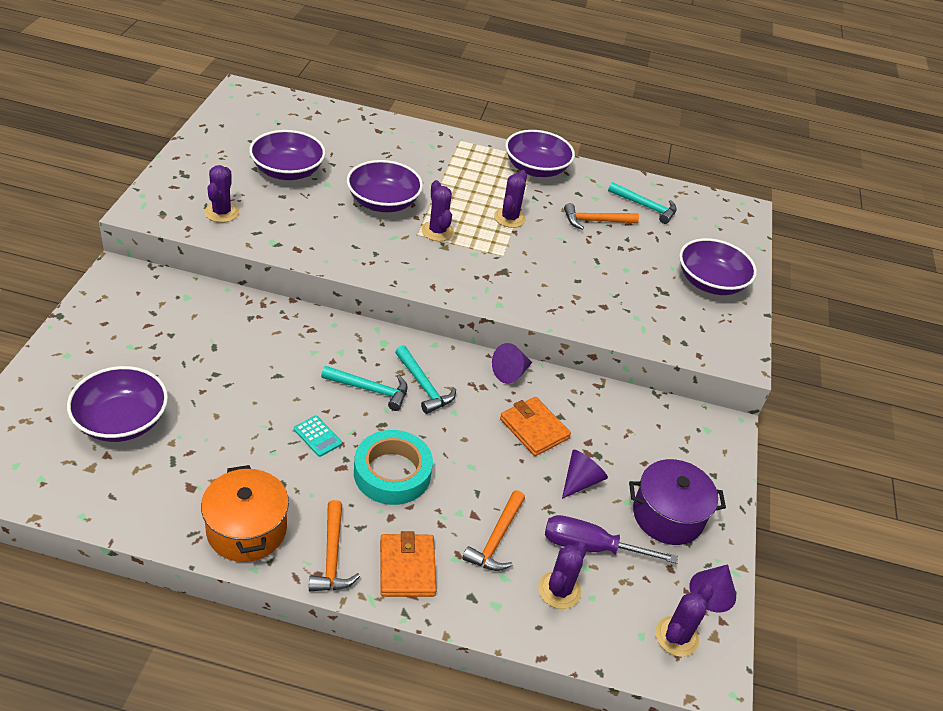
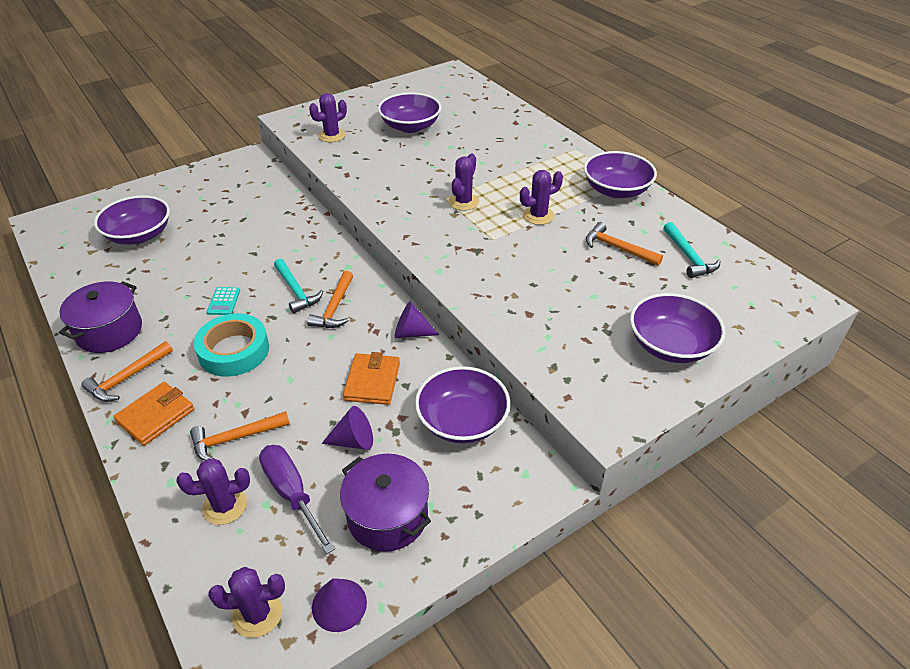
camera: 50 degrees right, 0 degrees up
orange pot [201,465,289,562] -> purple pot [59,281,142,353]
purple bowl [347,160,423,212] -> purple bowl moved to [415,366,510,443]
turquoise hammer [395,345,456,414] -> orange hammer [307,271,353,328]

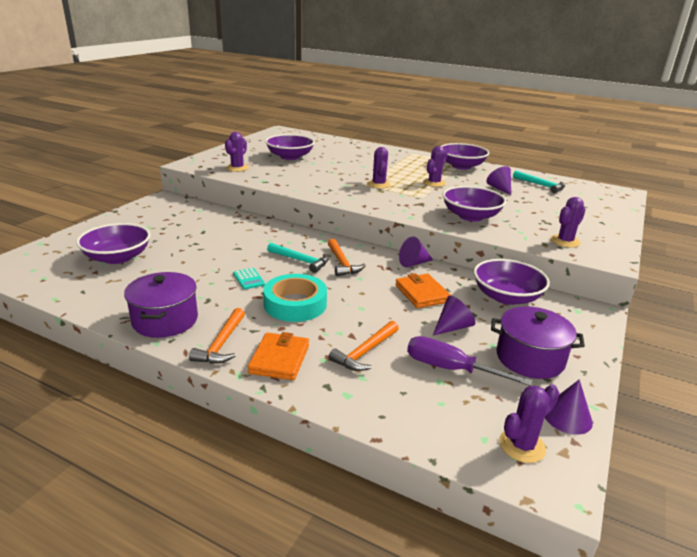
camera: 30 degrees left, 15 degrees down
purple cactus [177,459,250,525] -> purple cactus moved to [551,197,586,248]
orange hammer [586,222,663,266] -> purple cone [487,166,511,195]
purple bowl [630,293,725,363] -> purple bowl moved to [443,186,506,221]

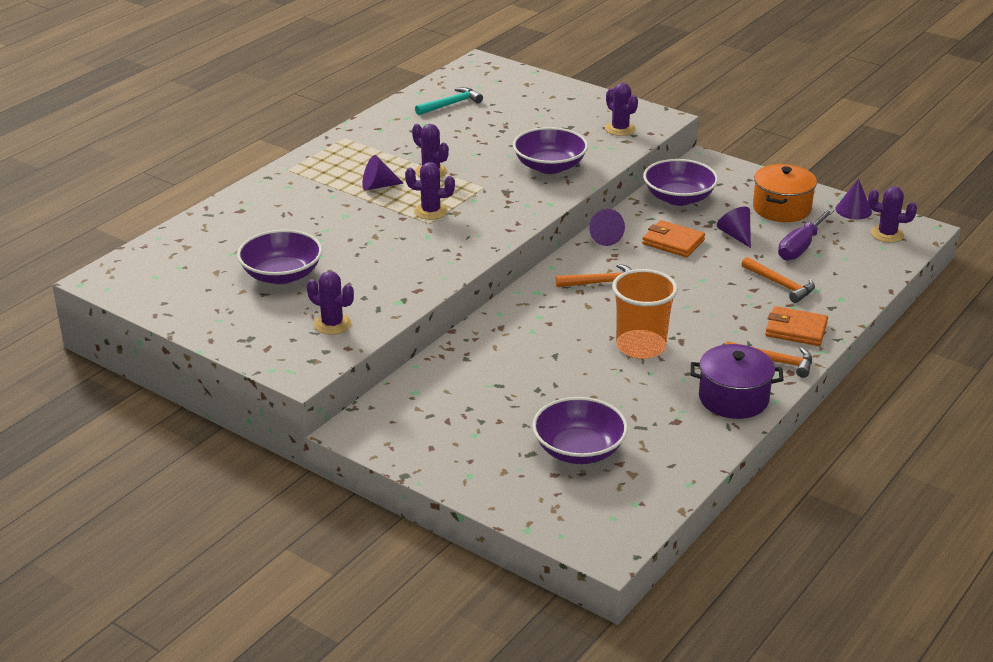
camera: 80 degrees left, 5 degrees up
turquoise calculator [233,268,265,289] -> orange cup [612,269,678,359]
turquoise tape [263,274,327,322] -> none
turquoise hammer [267,243,329,273] -> none
orange wallet [395,273,452,308] -> orange wallet turned 45 degrees clockwise [642,220,705,257]
purple bowl [441,143,489,170] -> none
purple cone [487,166,511,195] -> purple cone moved to [362,155,404,191]
purple pot [491,306,585,379] -> orange pot [753,164,817,222]
purple cactus [499,384,559,463] -> purple cactus turned 45 degrees counterclockwise [868,186,917,243]

